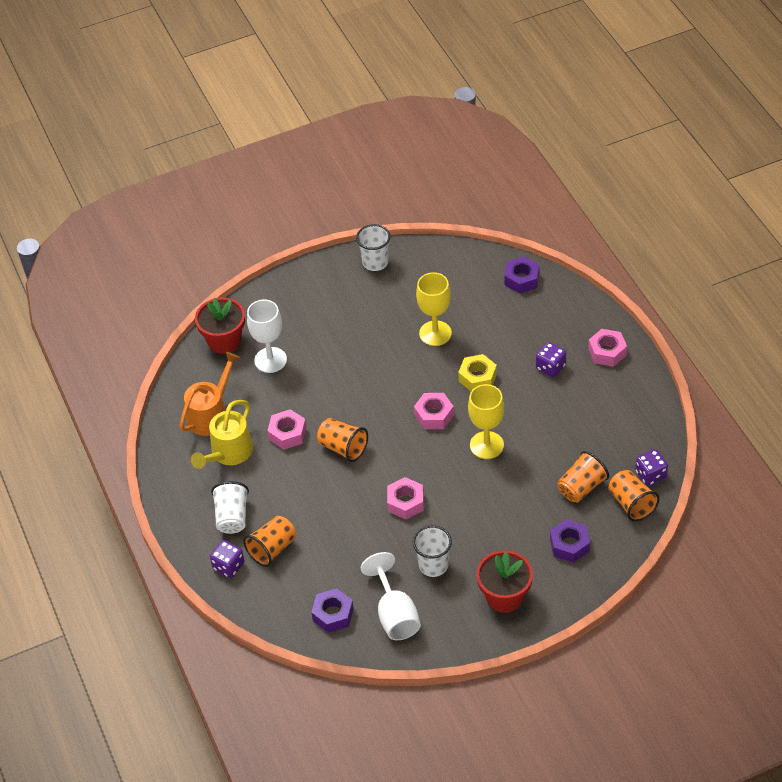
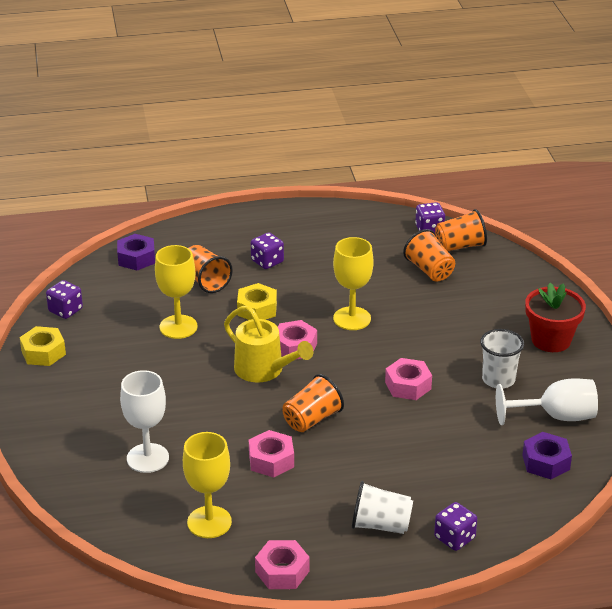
camera: 80 degrees left, 15 degrees down
orange watering can [179,352,240,436] -> yellow goblet [183,432,232,538]
yellow watering can [191,400,253,469] -> yellow watering can moved to [224,305,313,383]
red flower pot [195,298,245,354] -> none
orange cup [243,516,296,567] -> orange cup moved to [189,245,233,293]
white cup [356,224,390,271] -> yellow nut [20,326,66,366]
purple nut [550,519,590,563] -> none
pink nut [588,329,627,367] -> pink nut moved to [255,540,309,589]
none -> purple dice [46,280,83,319]

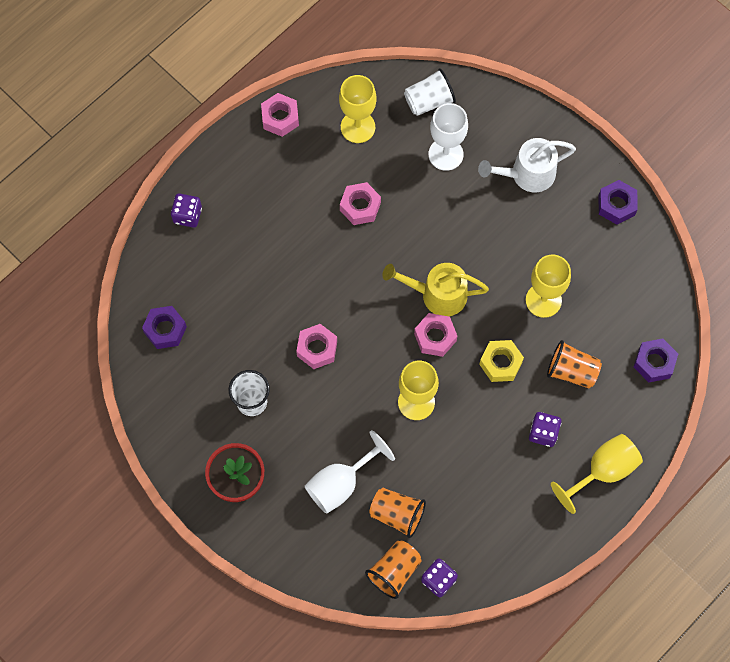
camera: 145 degrees right, 35 degrees up
yellow nut [20,326,66,366] -> purple nut [599,180,638,225]
purple dice [46,280,83,319] -> none
orange cup [283,374,344,432] -> none
white cup [352,481,413,534] -> white cup moved to [404,68,456,116]
white goblet [496,378,598,425] -> white goblet moved to [305,430,395,514]
none -> white watering can [478,138,576,192]
none -> yellow goblet [551,434,643,514]

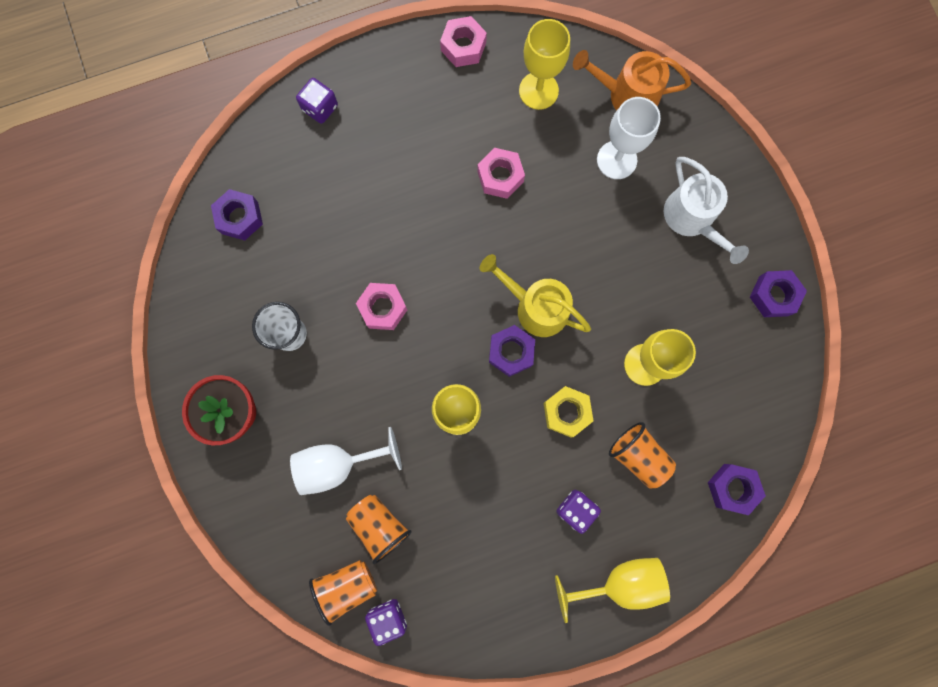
camera: 25 degrees right, 10 degrees up
white cup [404,68,456,116] -> orange watering can [573,50,691,110]
pink nut [414,313,457,357] -> purple nut [489,325,535,377]
white watering can [478,138,576,192] -> white watering can turned 120 degrees counterclockwise [664,157,749,264]

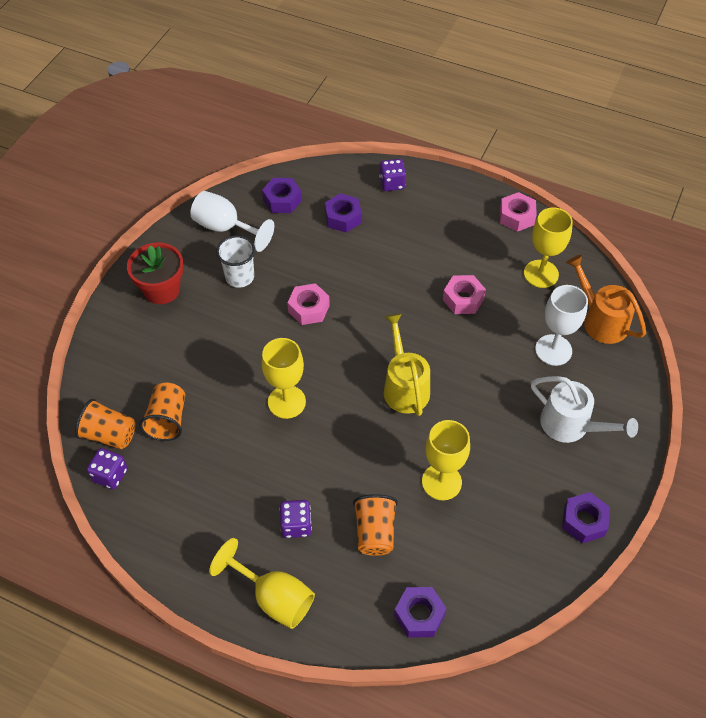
camera: 45 degrees right, 25 degrees down
white goblet [290,427,402,495] -> white goblet moved to [190,191,274,252]
purple nut [489,325,535,377] -> purple nut moved to [325,193,362,233]
yellow nut [544,386,594,437] -> none
white watering can [664,157,749,264] -> white watering can turned 75 degrees counterclockwise [531,376,638,443]

